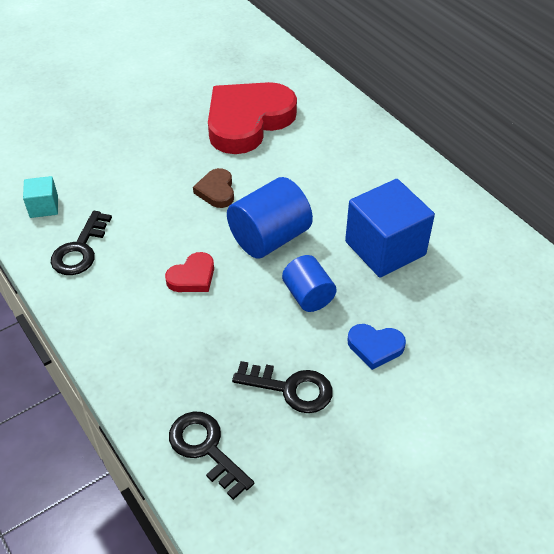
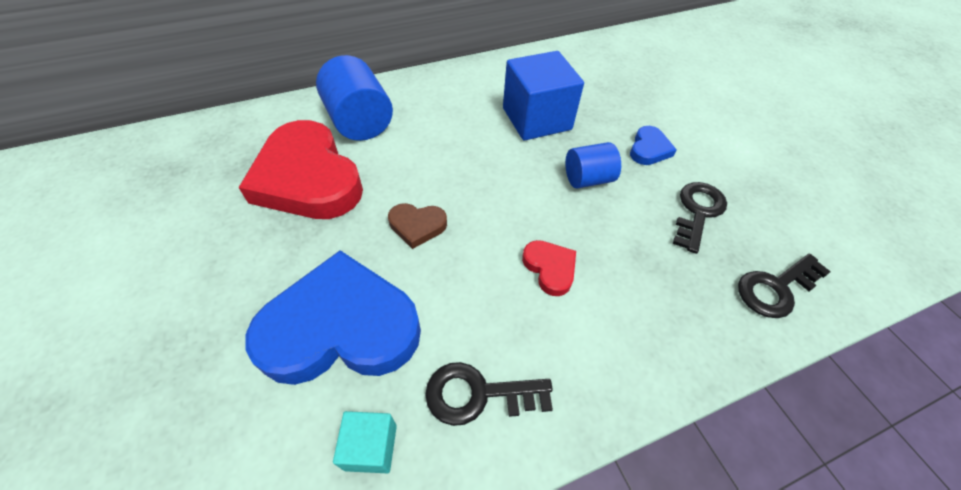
camera: 80 degrees left, 5 degrees up
black key [51,211,112,275] -> black key turned 150 degrees clockwise [425,362,553,426]
blue cylinder [227,177,313,259] -> blue cylinder moved to [316,55,393,141]
none -> blue heart [245,250,421,385]

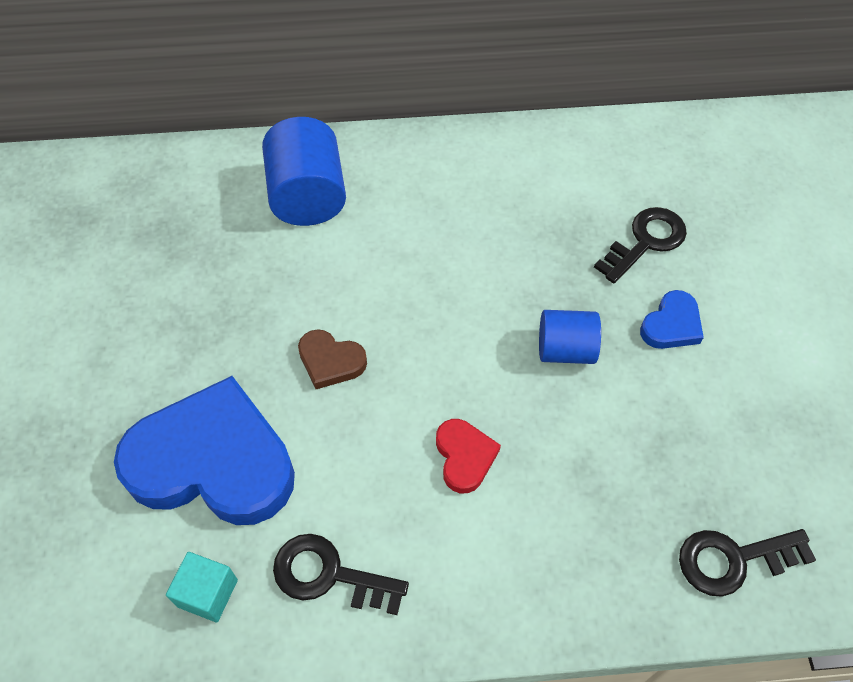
camera: 20 degrees right, 5 degrees up
red heart [238,120,363,219] -> none
blue cube [503,51,584,141] -> none
black key [673,182,727,254] -> black key moved to [594,207,687,284]

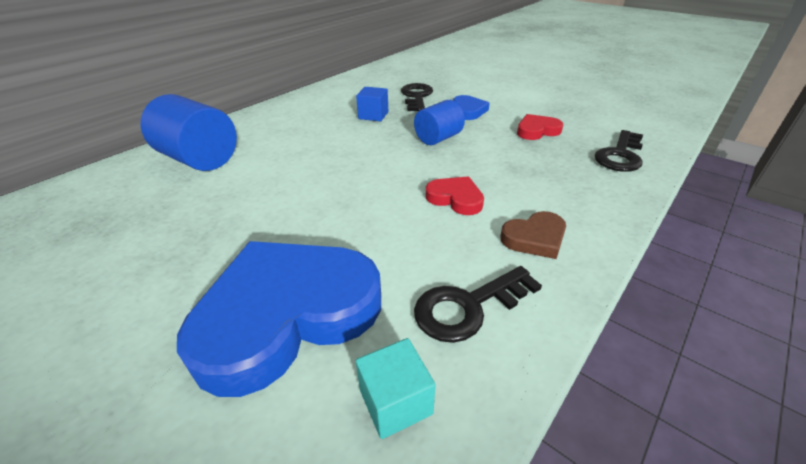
camera: 45 degrees left, 20 degrees down
brown heart [298,329,367,389] -> brown heart moved to [500,211,566,259]
none -> blue cube [356,87,388,121]
none -> red heart [517,114,563,140]

